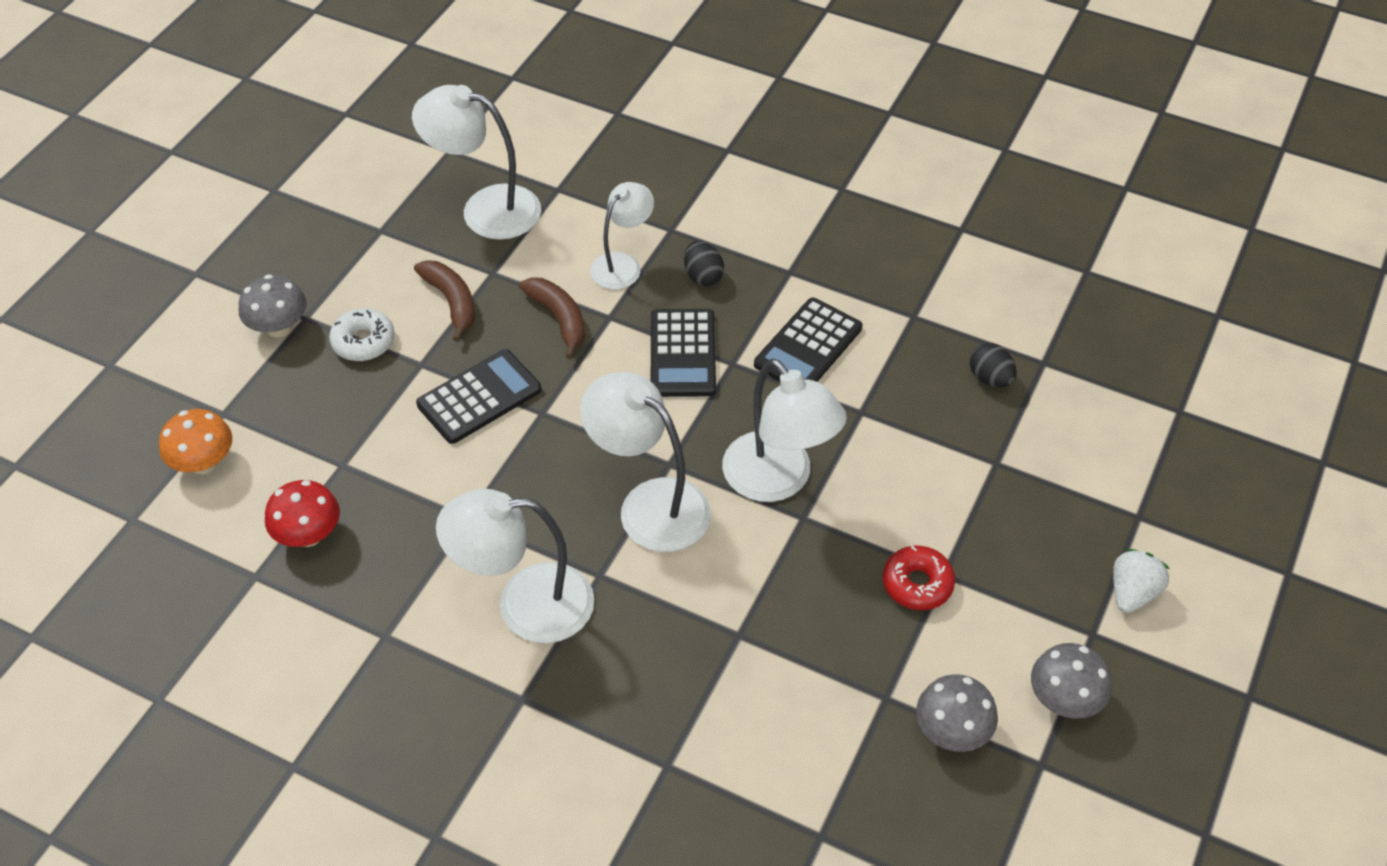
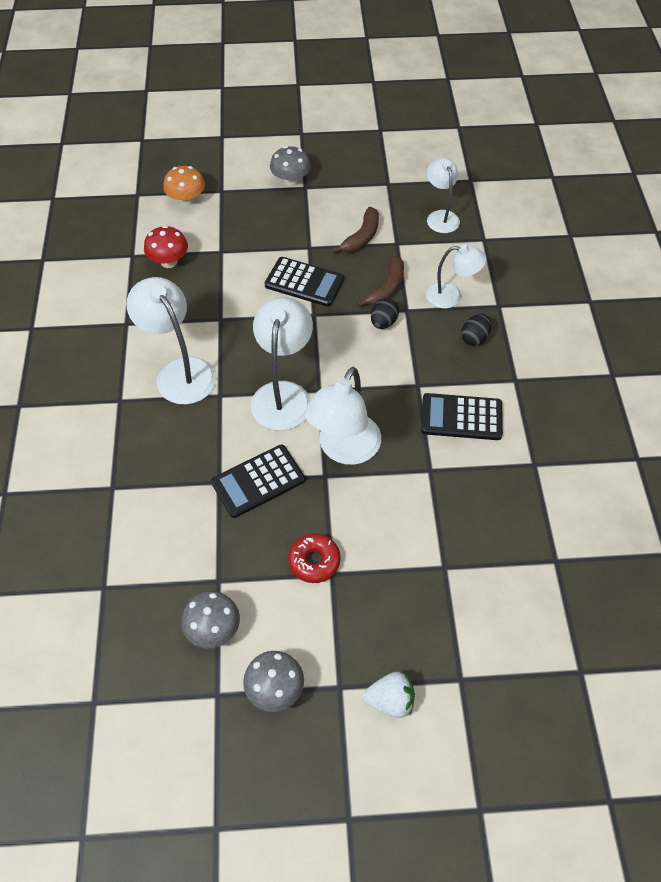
camera: 60 degrees right, 5 degrees up
white donut [329,308,395,361] -> none
white lamp [412,85,541,240] -> white lamp [427,158,460,233], size x0.63
black calculator [651,309,716,397] -> black calculator moved to [211,445,305,518]
black egg [969,343,1017,388] -> black egg moved to [371,298,399,329]

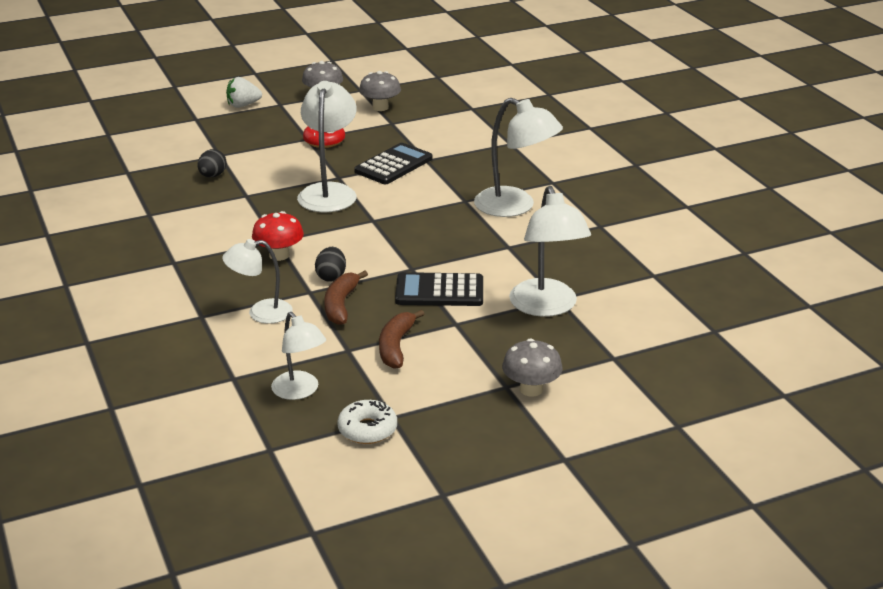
camera: 160 degrees right, 25 degrees down
red mushroom [144,225,188,268] -> red mushroom moved to [252,211,304,261]
orange mushroom [163,166,205,206] -> none
white lamp [251,297,313,430] -> white lamp moved to [509,186,591,317]
black calculator [421,393,503,440] -> none
black egg [461,314,491,346] -> black egg moved to [197,149,227,177]
none -> white donut [338,400,397,444]

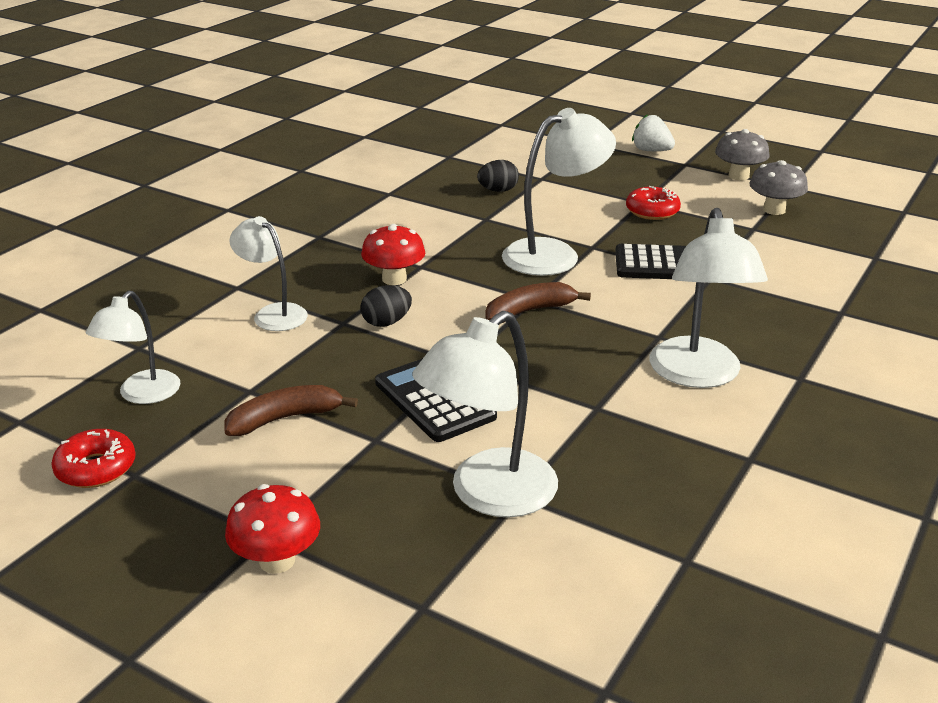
camera: 55 degrees right, 0 degrees up
brown banana [324,271,368,325] -> brown banana moved to [485,282,591,323]
white donut [338,400,397,444] -> red donut [51,429,136,488]
grey mushroom [502,338,563,397] -> red mushroom [225,484,320,574]

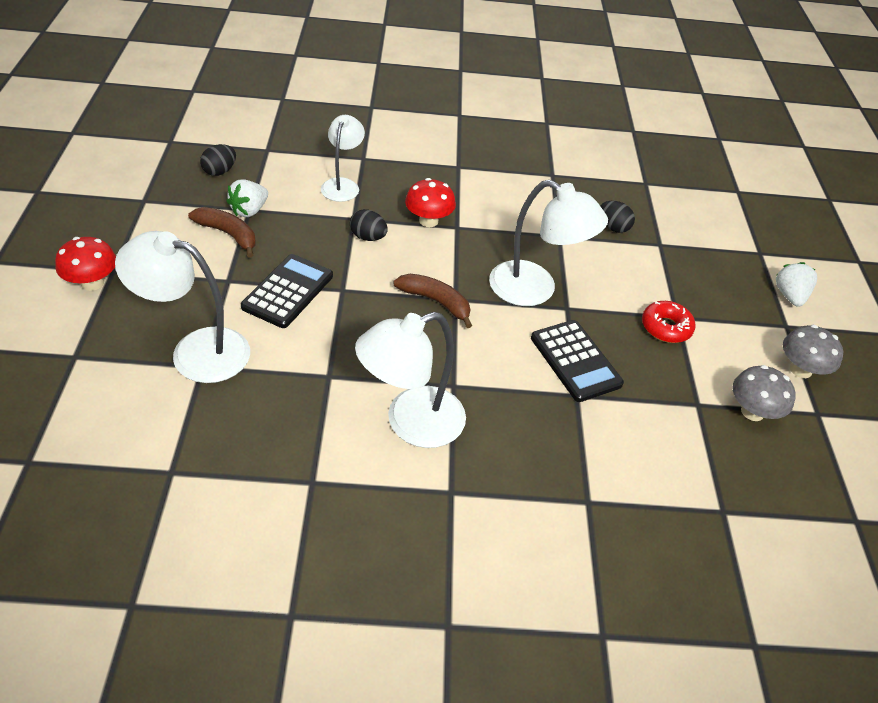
camera: 55 degrees right, 15 degrees up
red donut [51,429,136,488] -> none
white lamp [86,291,181,404] -> black egg [200,144,236,176]
none -> white strawberry [226,180,268,217]

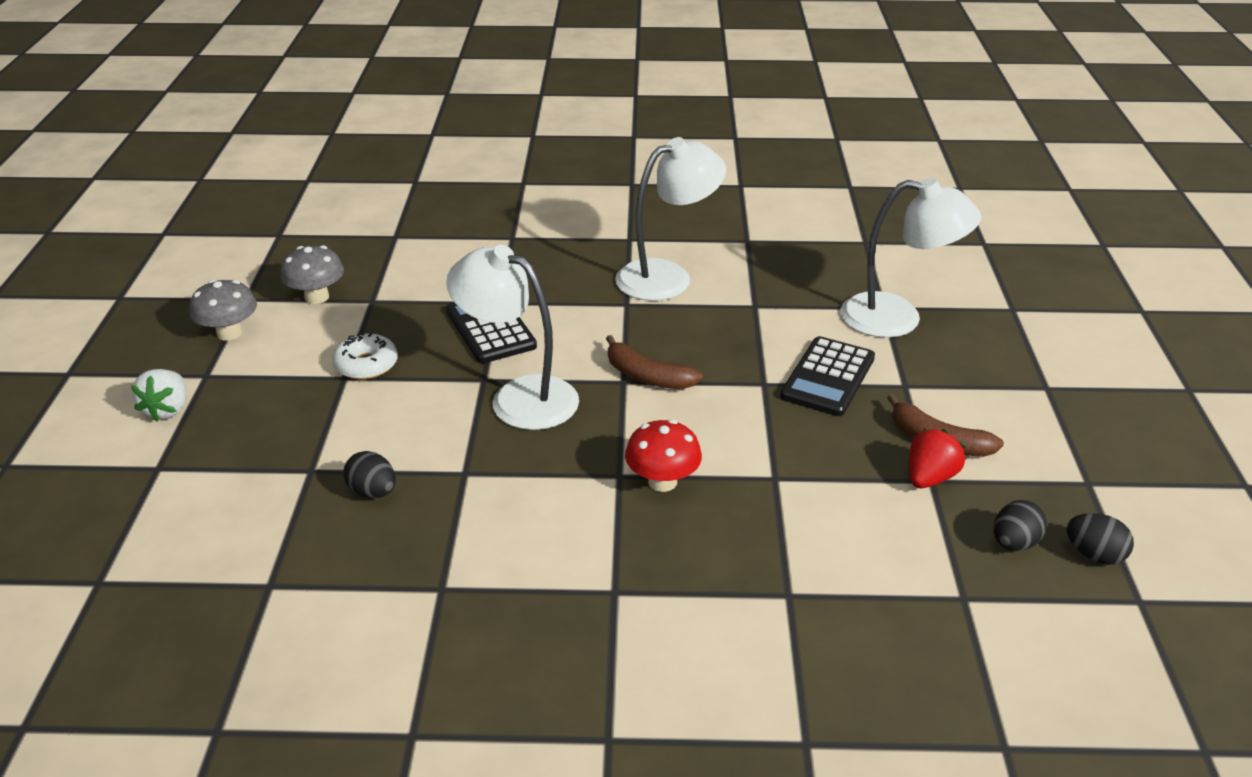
camera: 175 degrees left, 10 degrees down
red mushroom [55,237,116,291] -> none
white strawberry [226,180,268,217] -> red strawberry [909,428,965,488]
white lamp [321,115,365,202] -> none
black egg [350,209,388,241] -> black egg moved to [1067,513,1134,565]
red donut [642,301,696,343] -> white donut [332,333,398,380]

